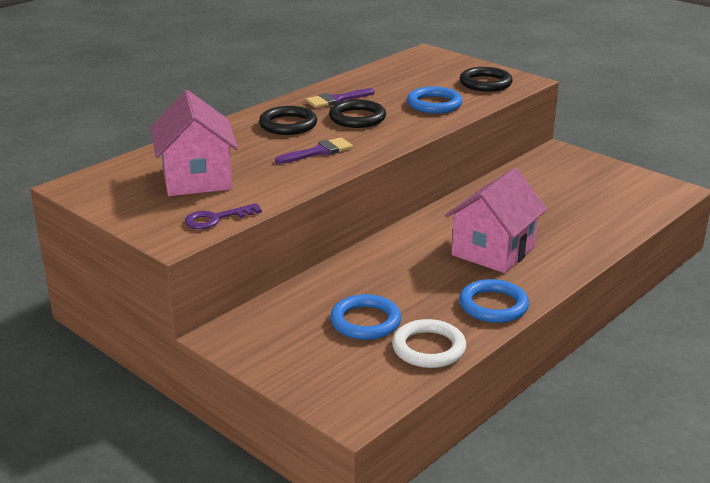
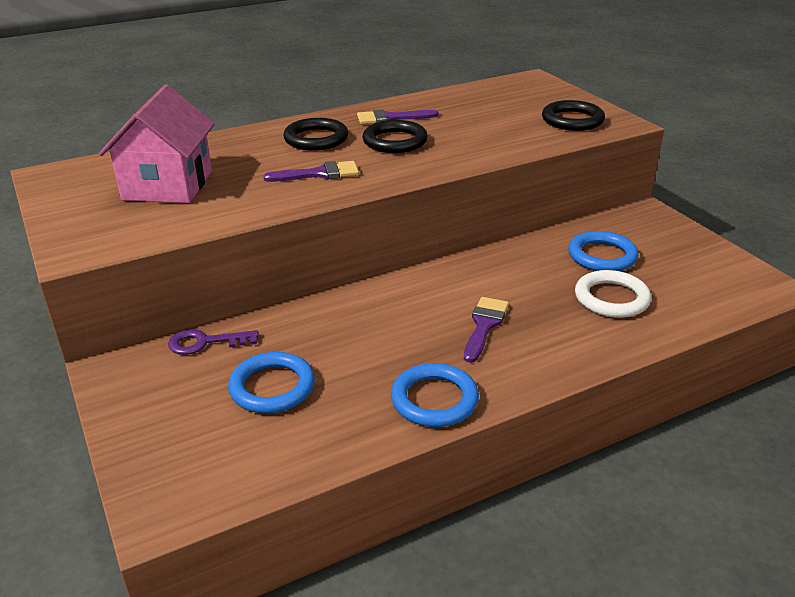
camera: 20 degrees right, 5 degrees up
purple key [185,203,262,229] -> purple key moved to [168,329,259,355]
white ring [392,319,466,368] -> white ring moved to [575,270,651,318]
blue ring [407,86,463,114] -> blue ring moved to [568,231,639,271]
pink house [445,168,548,273] -> purple brush [464,297,509,363]

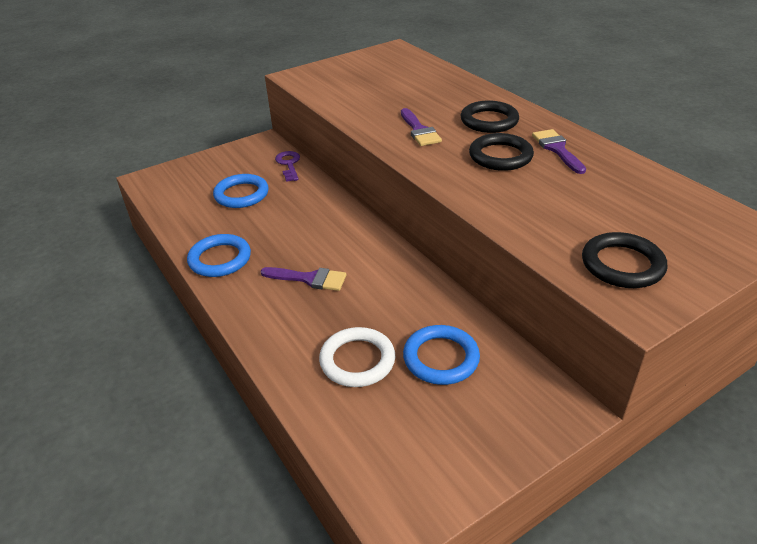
camera: 85 degrees right, 5 degrees up
pink house [99,84,215,203] -> none

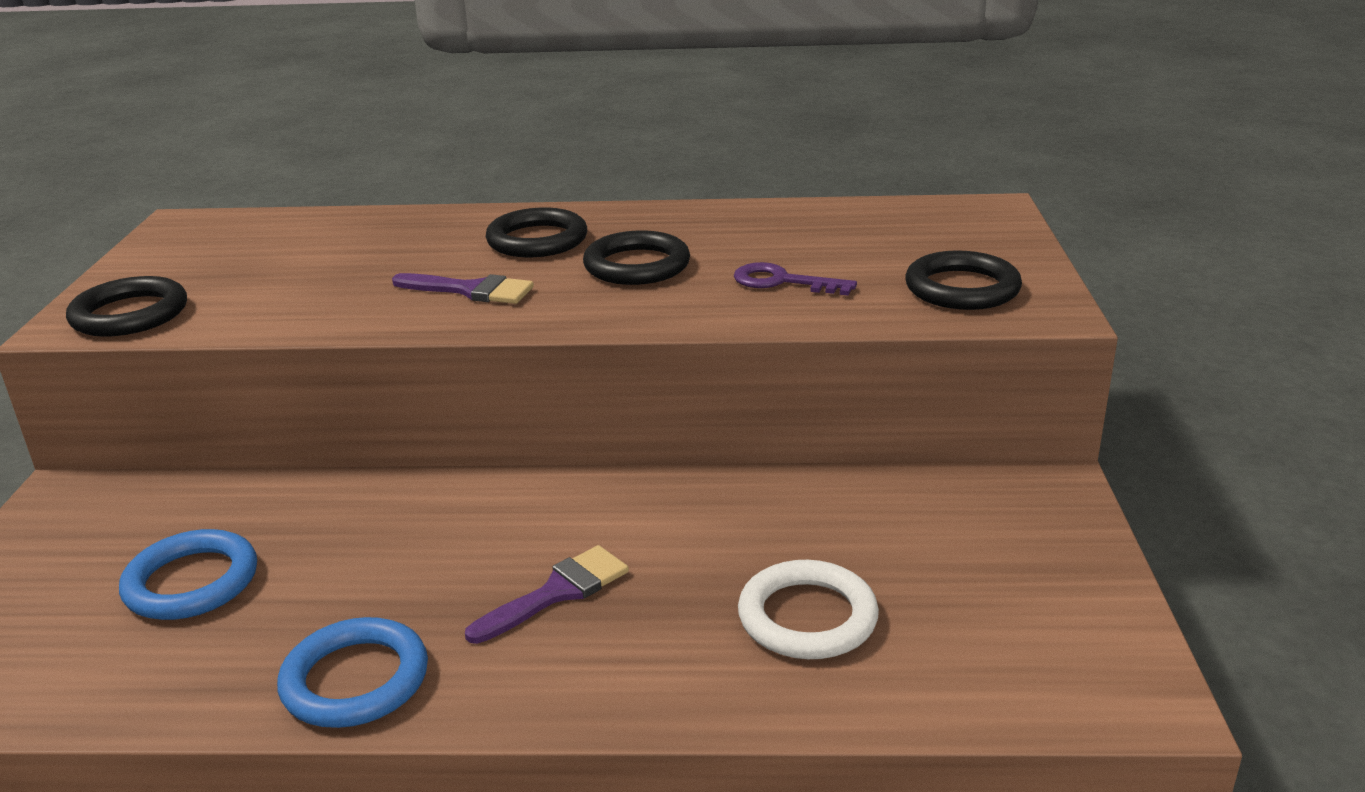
camera: 55 degrees left, 10 degrees down
purple key [275,151,300,182] -> purple key moved to [734,262,857,296]
blue ring [403,325,480,385] -> none
purple brush [532,129,586,174] -> none
none -> black ring [66,276,187,337]

